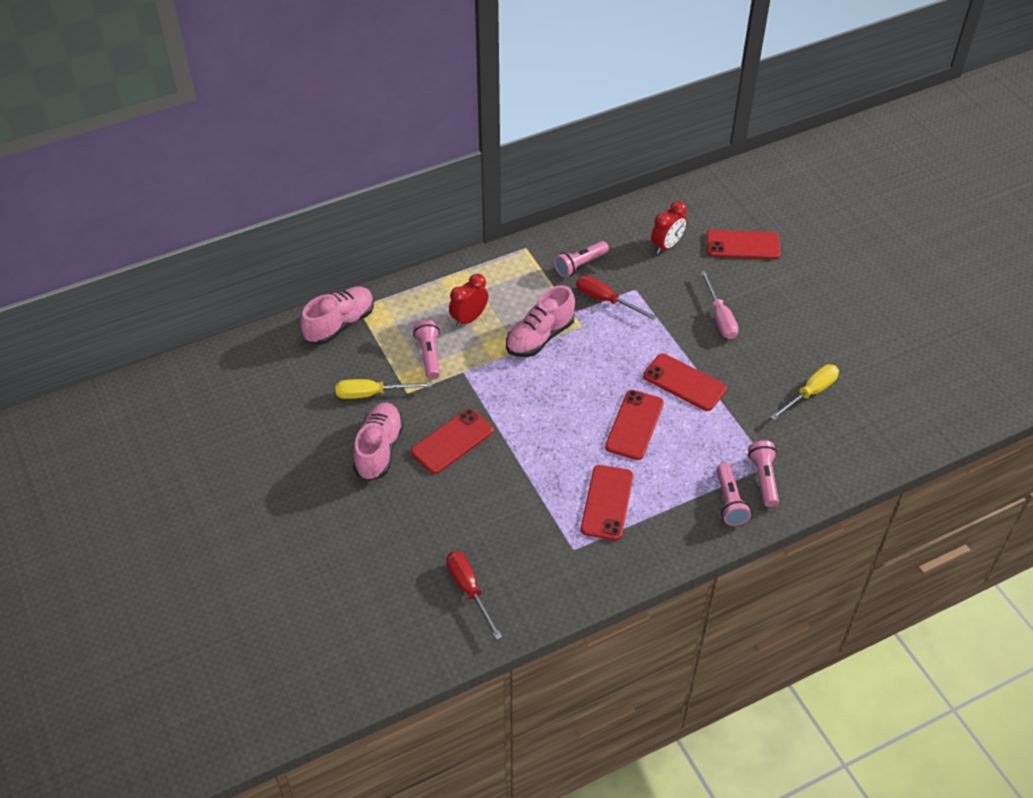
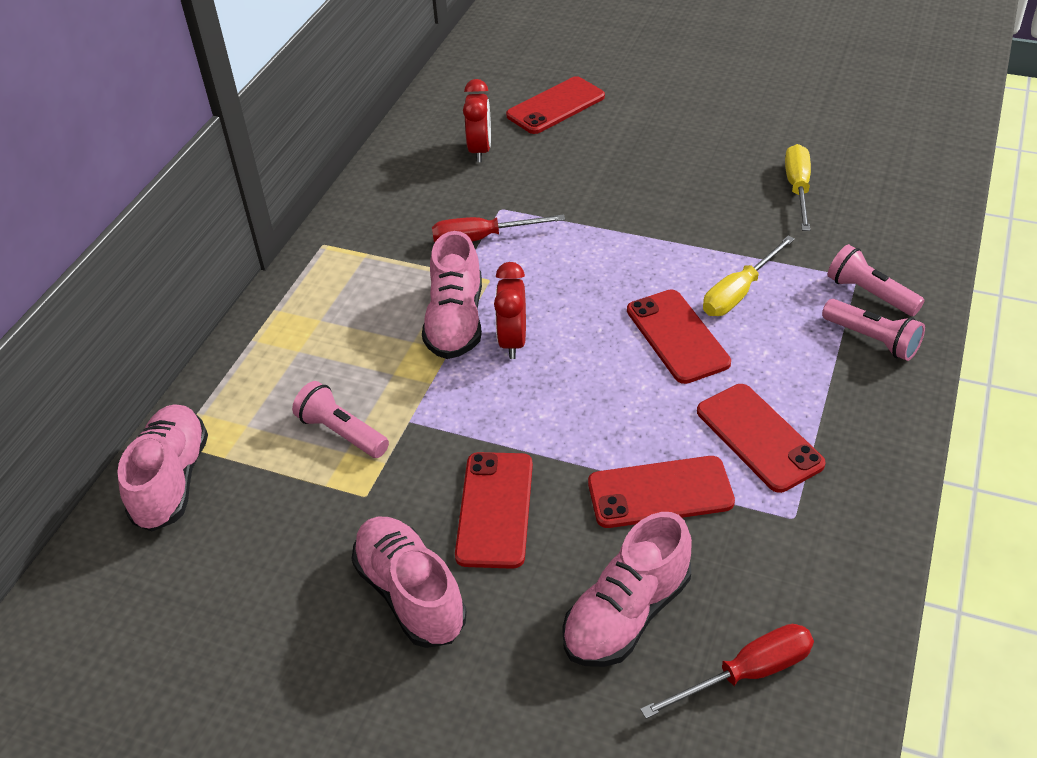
camera: 40 degrees left, 5 degrees down
yellow screwdriver [335,379,432,399] -> yellow screwdriver moved to [703,236,795,316]
red screwdriver [446,551,502,640] -> red screwdriver turned 135 degrees clockwise [640,624,814,719]
red clock [449,274,488,328] -> red clock moved to [494,262,526,359]
pink flashlight [554,241,609,278] -> none
red phone [643,354,727,411] -> red phone moved to [588,456,735,528]
pink screwdriver [700,271,738,339] -> none
none -> pink shoe [562,512,692,667]

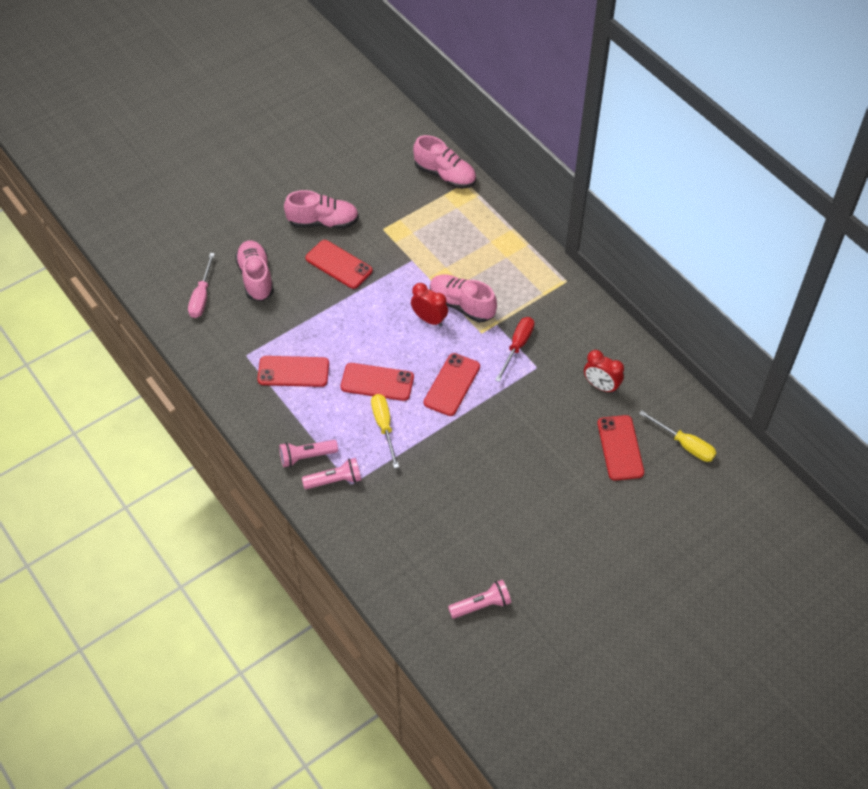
camera: 120 degrees right, 10 degrees up
pink flashlight [292,381,389,458] -> pink flashlight moved to [448,580,511,619]
red phone [588,456,735,528] -> red phone moved to [424,353,480,416]
red screwdriver [640,624,814,719] -> pink screwdriver [188,253,215,318]
yellow screwdriver [785,144,811,231] -> yellow screwdriver moved to [639,410,716,462]

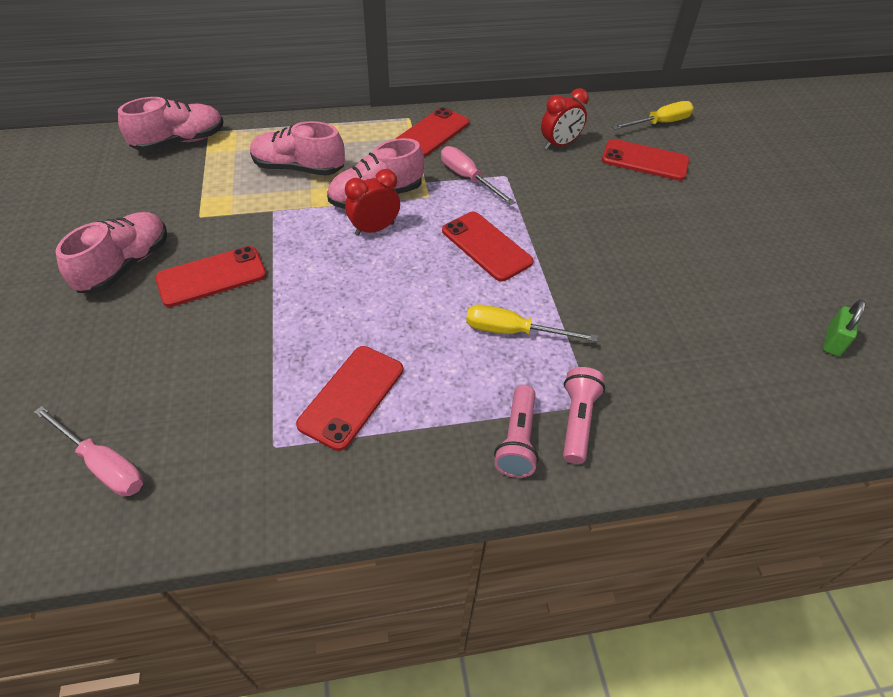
camera: 65 degrees left, 5 degrees down
pink shoe [235,240,274,301] -> pink shoe moved to [250,121,345,176]
red phone [341,363,414,401] -> red phone moved to [395,107,469,157]
pink flashlight [448,580,511,619] -> green padlock [823,300,865,356]
red screwdriver [495,317,534,382] -> pink screwdriver [441,146,515,205]

